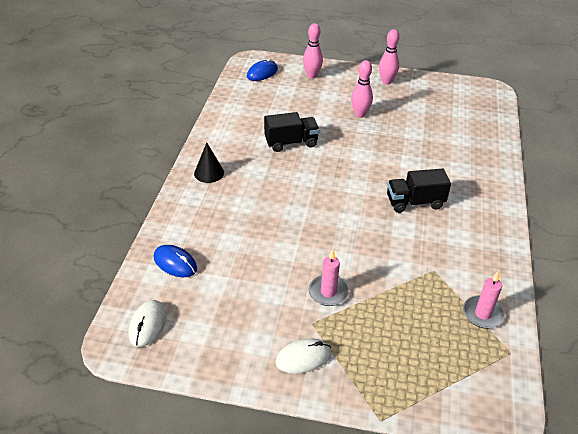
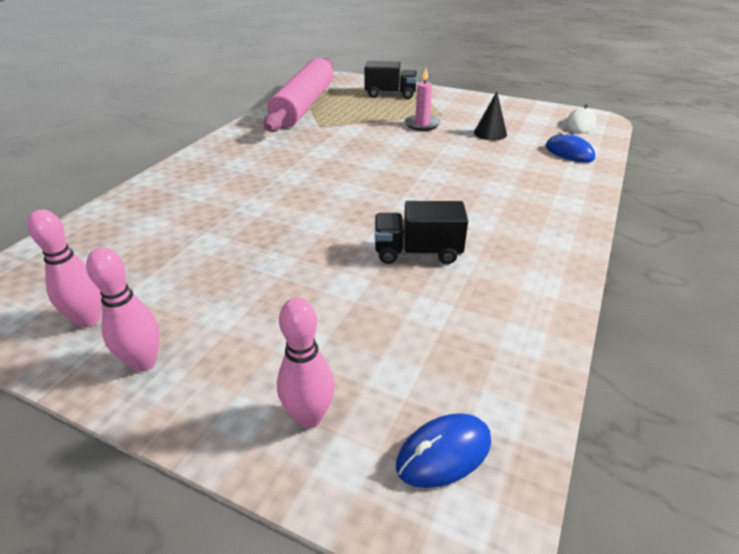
camera: 165 degrees left, 5 degrees down
black cone [194,143,224,183] -> black cone moved to [474,92,507,140]
white mouse [275,338,332,374] -> none
pink bowling pin [351,60,373,118] -> pink bowling pin moved to [27,209,102,328]
black truck [387,169,451,213] -> black truck moved to [364,61,417,99]
pink candle [463,271,505,329] -> pink rolling pin [264,58,333,132]

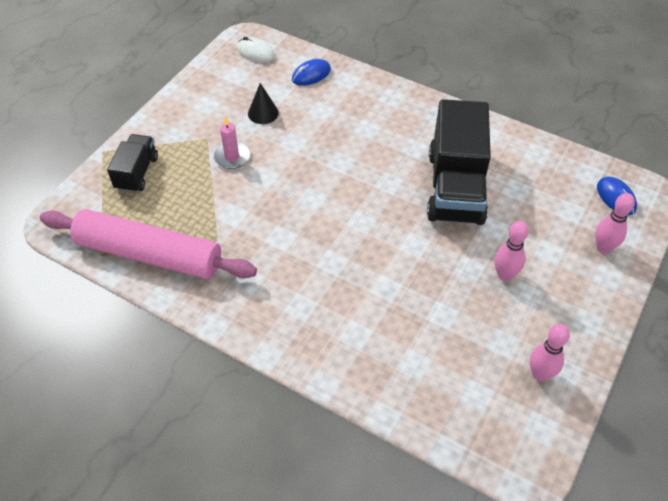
camera: 85 degrees left, 15 degrees up
pink bowling pin [86,247,160,372] -> pink bowling pin moved to [495,221,529,281]
black truck [375,201,468,264] -> black truck [427,99,491,225], size x1.89

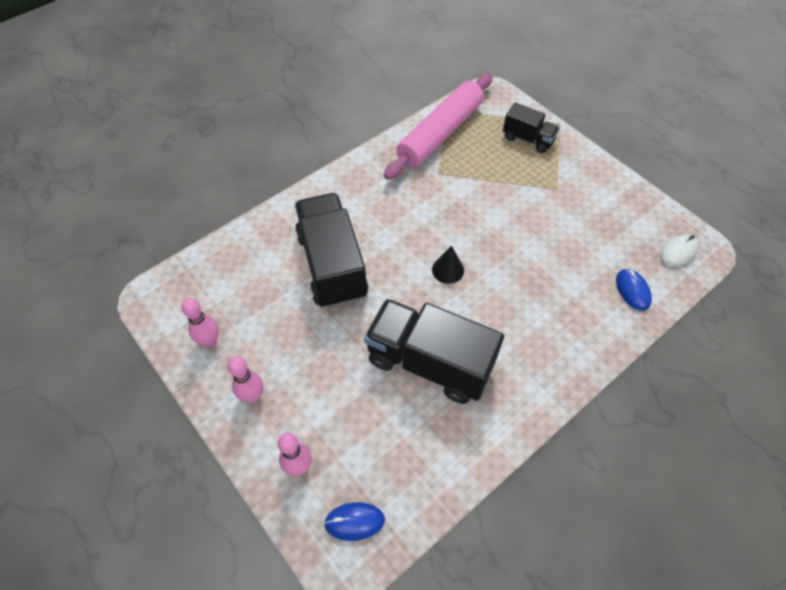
camera: 110 degrees right, 5 degrees up
pink candle [213,115,250,169] -> none
black cone [248,83,279,124] -> black cone moved to [432,246,464,284]
pink bowling pin [495,221,529,281] -> pink bowling pin moved to [227,357,263,403]
none -> black truck [295,193,368,309]

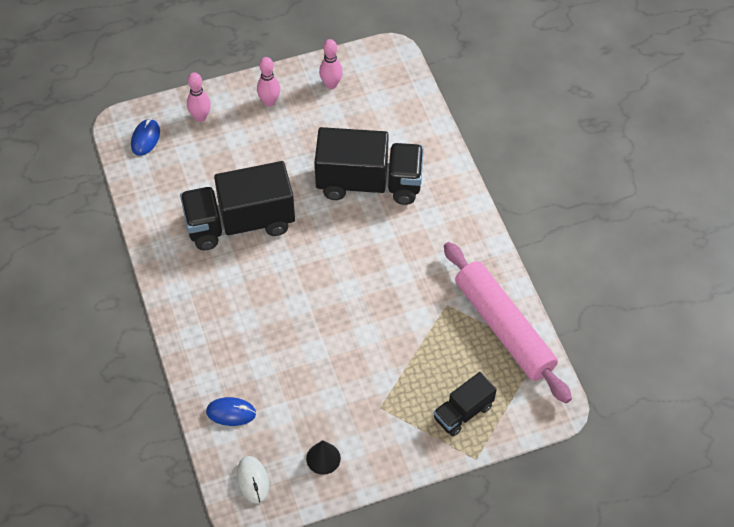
camera: 110 degrees right, 0 degrees up
black truck [364,299,504,404] -> black truck turned 150 degrees counterclockwise [180,161,295,250]
black cone [432,246,464,284] -> black cone moved to [306,440,341,475]

